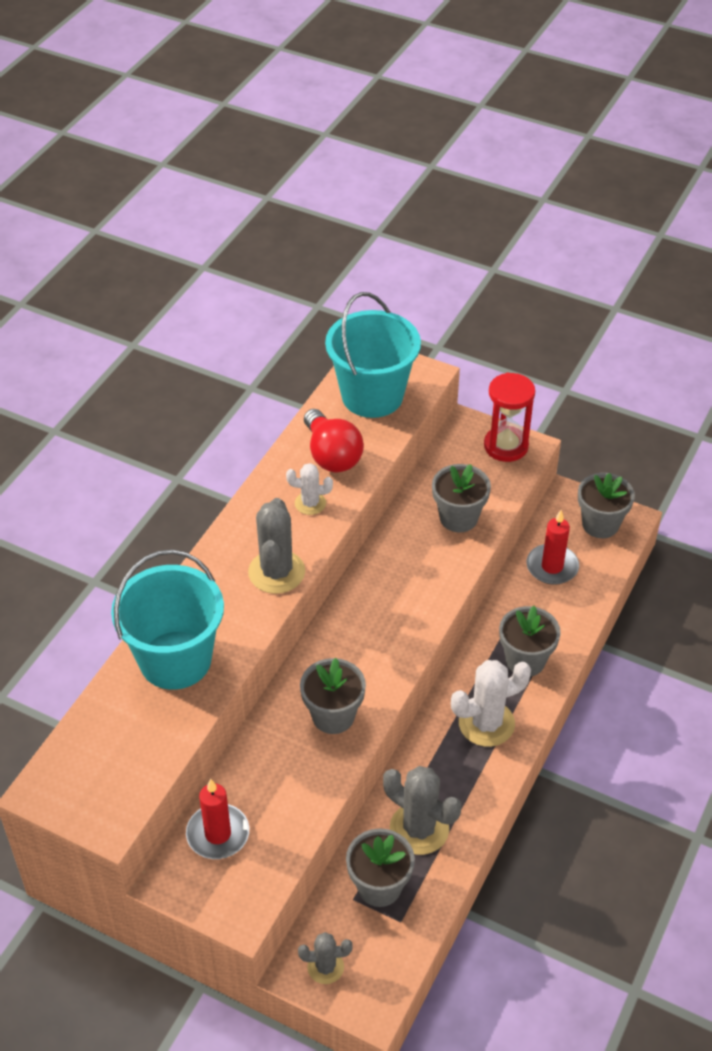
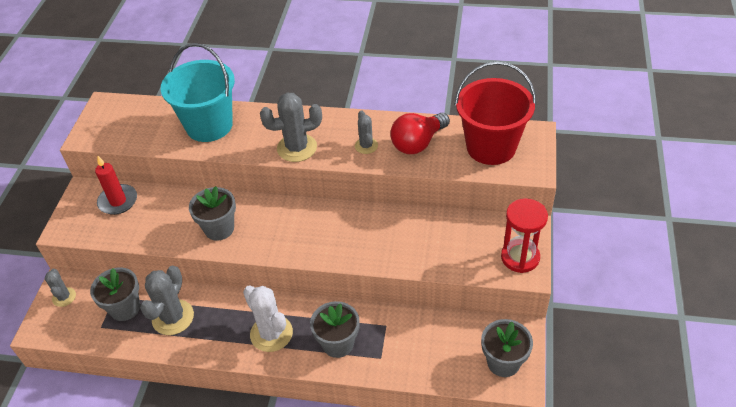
camera: 75 degrees right, 0 degrees up
white cactus [286,463,333,515] -> grey cactus [355,110,378,154]
turquoise bucket [325,292,421,418] -> red bucket [455,61,536,165]
grey flower pot [432,464,491,532] -> none
red candle [526,510,579,585] -> none

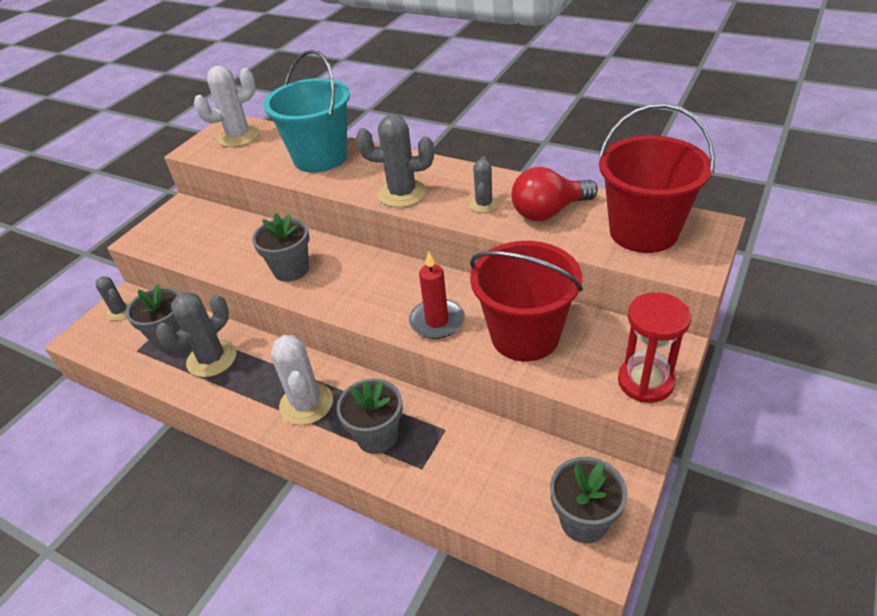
camera: 20 degrees right, 5 degrees down
grey cactus [45,269,76,307] -> grey cactus turned 45 degrees counterclockwise [96,276,130,321]
red candle [95,156,137,215] -> red candle moved to [409,251,464,339]
none -> white cactus [194,66,260,147]
none -> red bucket [470,241,583,361]

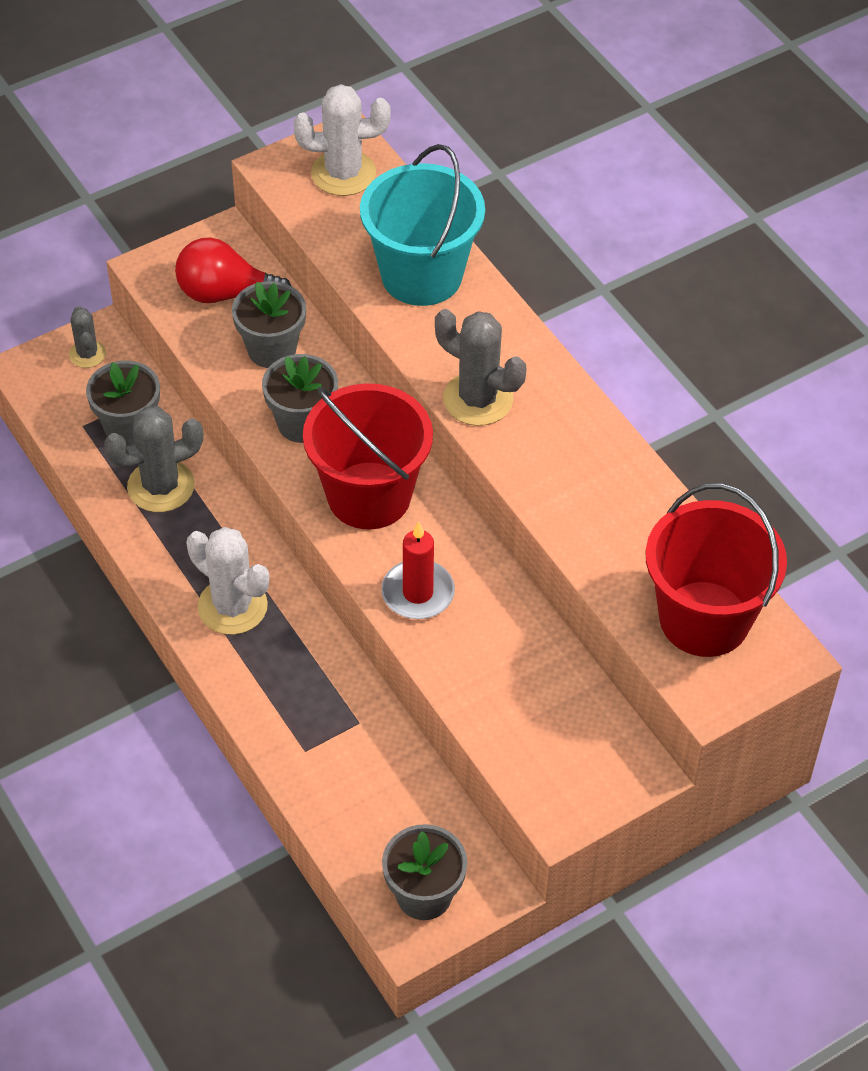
camera: 25 degrees right, 10 degrees up
white cactus [271,335,333,425] -> white cactus turned 60 degrees counterclockwise [187,527,269,635]
grey flower pot [337,378,403,454] -> grey flower pot moved to [232,281,306,368]
grey cactus [469,156,499,213] -> none
red bucket [470,241,583,361] -> red bucket moved to [303,383,433,530]
red light bulb [511,167,598,221] -> red light bulb moved to [175,237,291,303]
red hourglass [618,292,691,403] -> none

